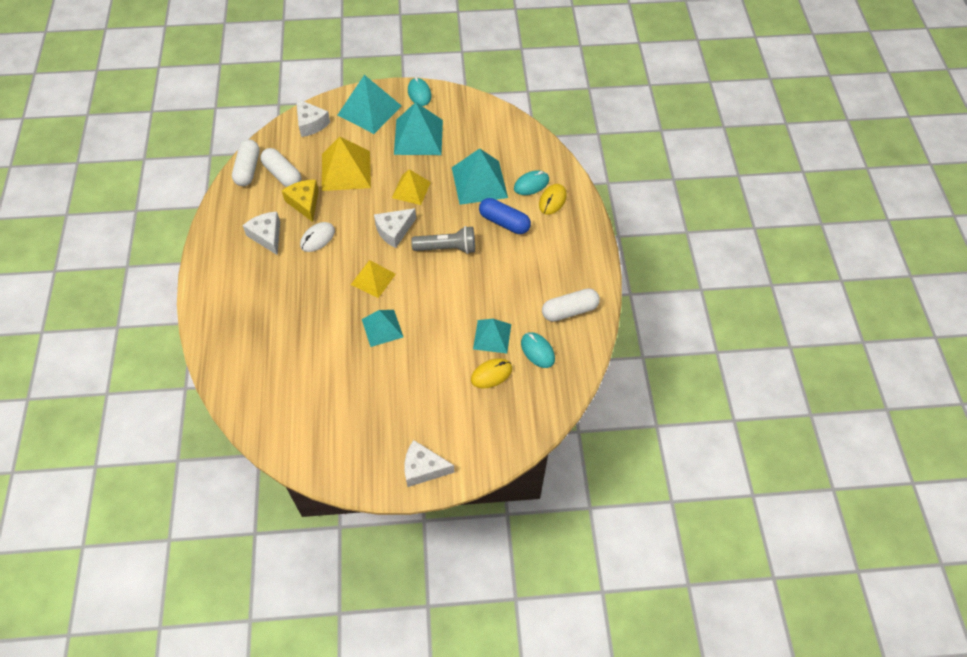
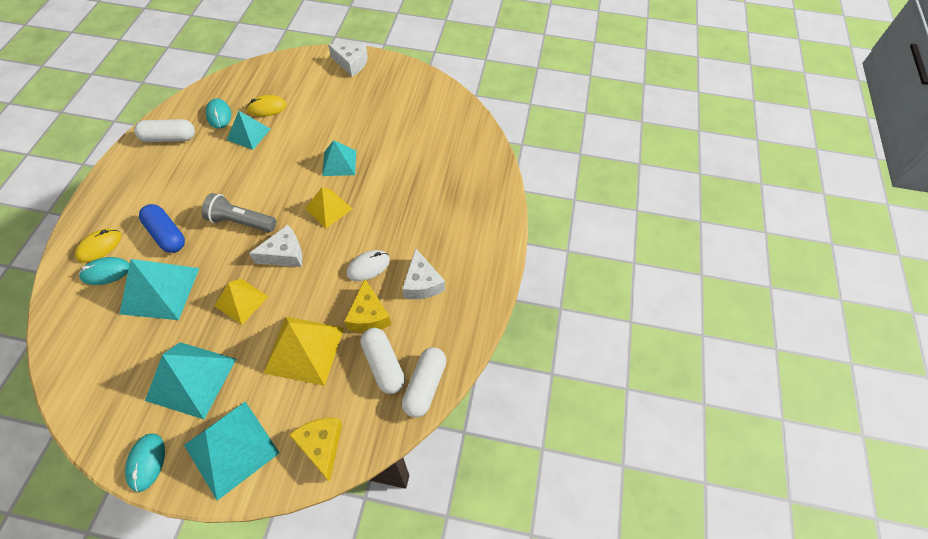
camera: 165 degrees left, 0 degrees up
white cheese [296,98,330,137] -> yellow cheese [289,418,342,481]

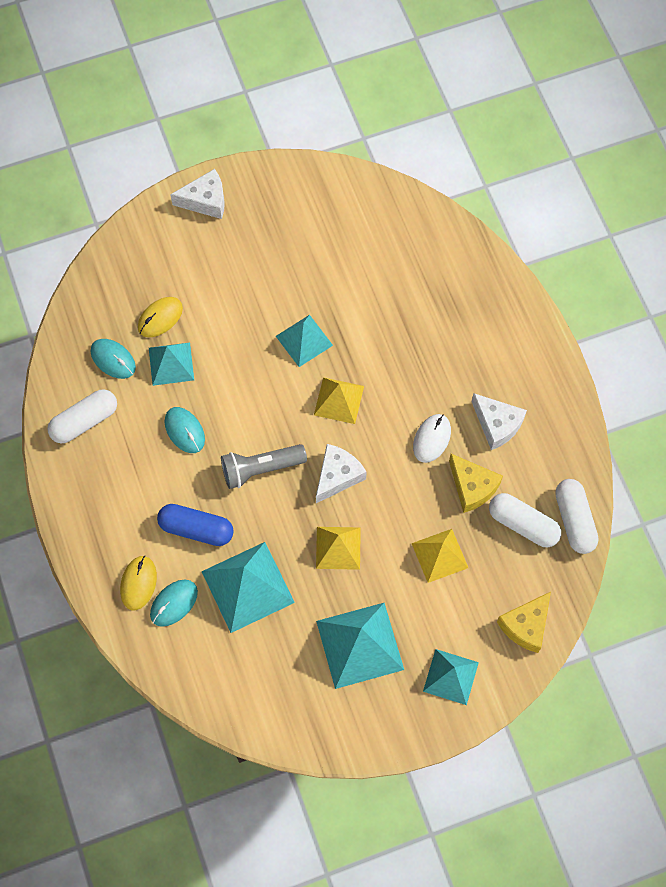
camera: 30 degrees left, 10 degrees up
turquoise mouse [125,433,165,492] -> turquoise mouse moved to [164,407,205,453]
turquoise pyramid [184,402,280,501] -> turquoise pyramid [423,649,479,705], size x0.63
yellow pyramid [263,317,344,386] -> yellow pyramid [411,529,468,583], size x0.63
yellow cheese [289,418,342,481] -> yellow cheese turned 90 degrees counterclockwise [497,592,551,653]

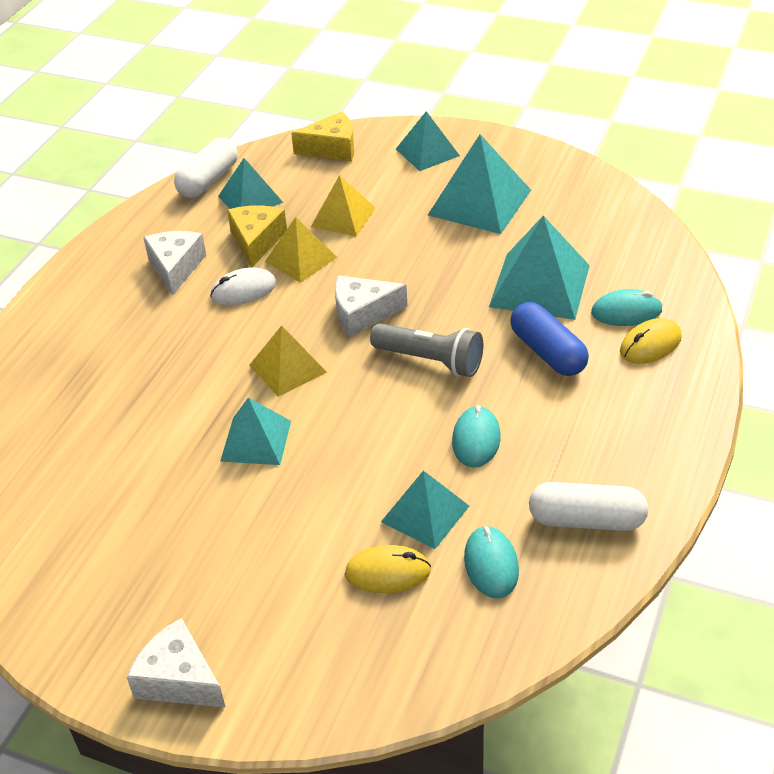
camera: 135 degrees left, 25 degrees down
yellow pyramid [316,527,361,570] -> yellow pyramid moved to [265,217,337,283]
white capsule [489,493,561,547] -> turquoise pyramid [218,158,283,209]

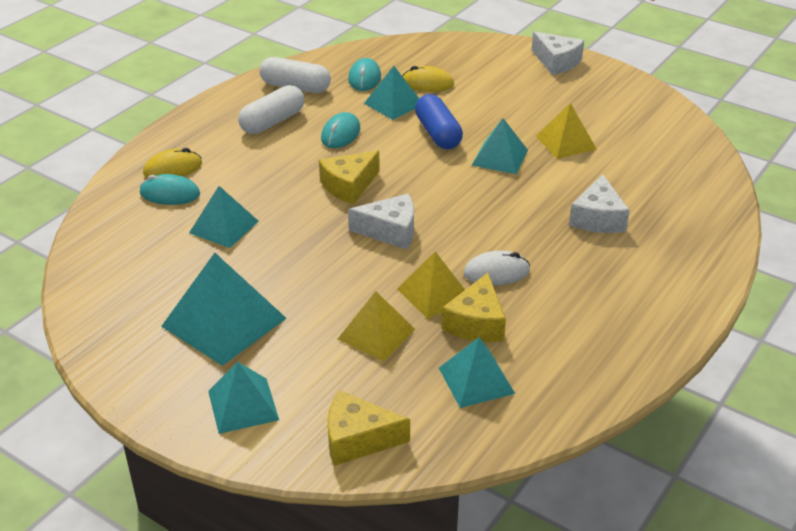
camera: 170 degrees left, 5 degrees down
white cheese [143,231,206,295] -> white cheese moved to [569,174,630,233]
white capsule [174,138,238,198] -> white capsule moved to [238,85,304,134]
yellow pyramid [249,325,327,397] -> yellow pyramid moved to [536,103,597,159]
grey flashlight [370,323,483,377] -> yellow cheese [319,151,380,204]
turquoise pyramid [489,216,590,320] -> turquoise pyramid [189,186,259,248], size x0.63
blue capsule [510,302,589,376] -> blue capsule moved to [415,94,463,149]

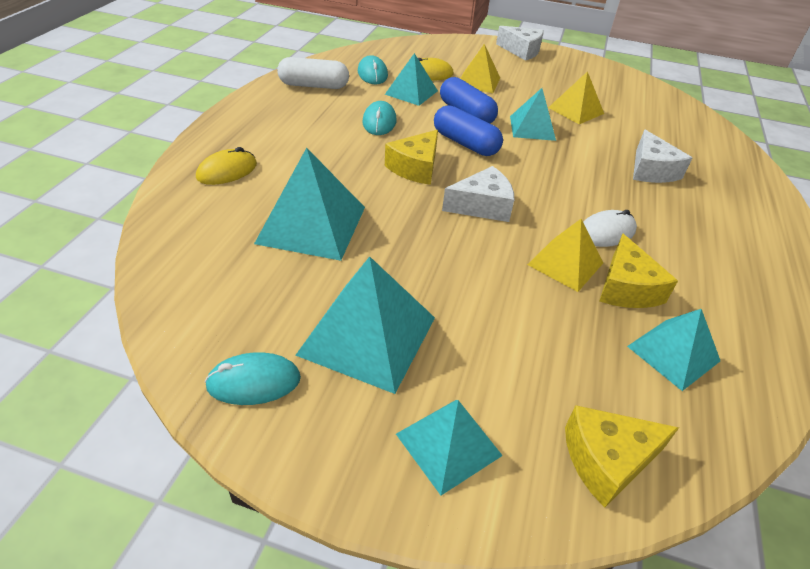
camera: 20 degrees left, 5 degrees up
turquoise mouse [140,174,200,205] -> turquoise mouse moved to [205,353,301,405]
turquoise pyramid [189,186,259,248] -> turquoise pyramid [254,148,365,261], size x1.59
white capsule [238,85,304,134] -> none
yellow pyramid [338,291,415,361] -> yellow pyramid moved to [460,44,500,93]
none -> blue capsule [434,105,503,156]

